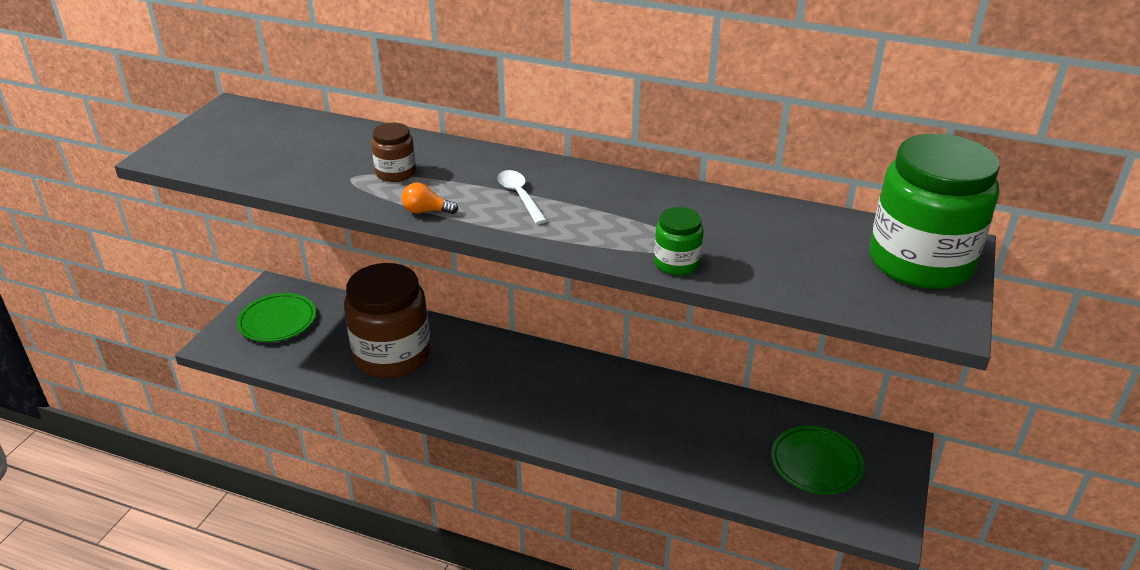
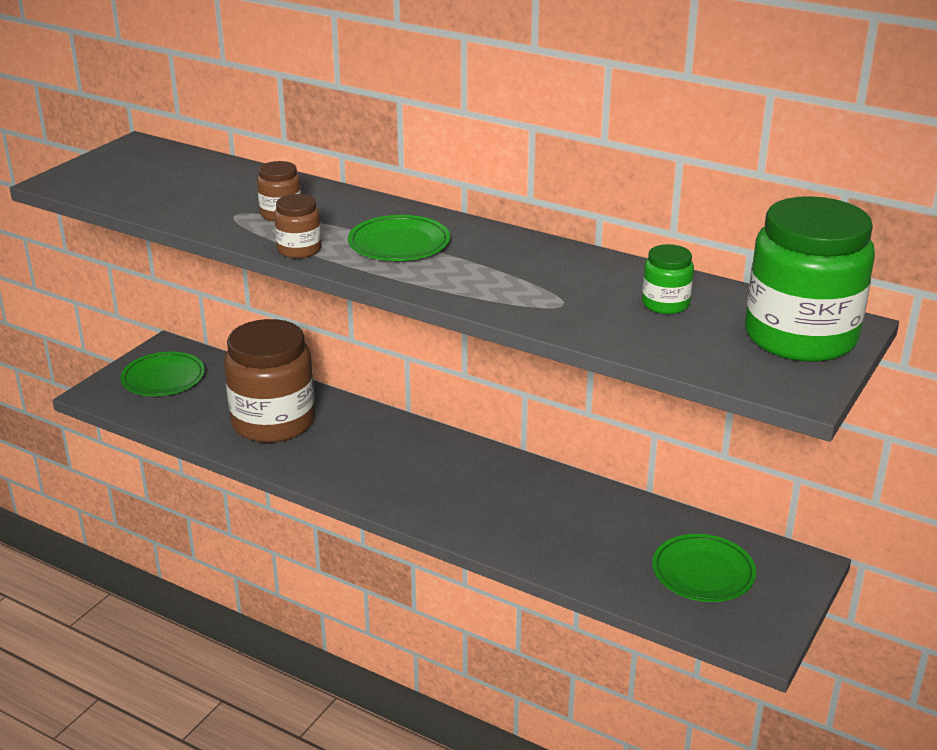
camera: 10 degrees right, 5 degrees down
orange light bulb [402,183,458,214] -> brown jar [274,194,322,258]
white spoon [498,170,547,224] -> green plate [348,215,450,261]
green jar [654,207,704,275] -> green jar moved to [642,244,694,314]

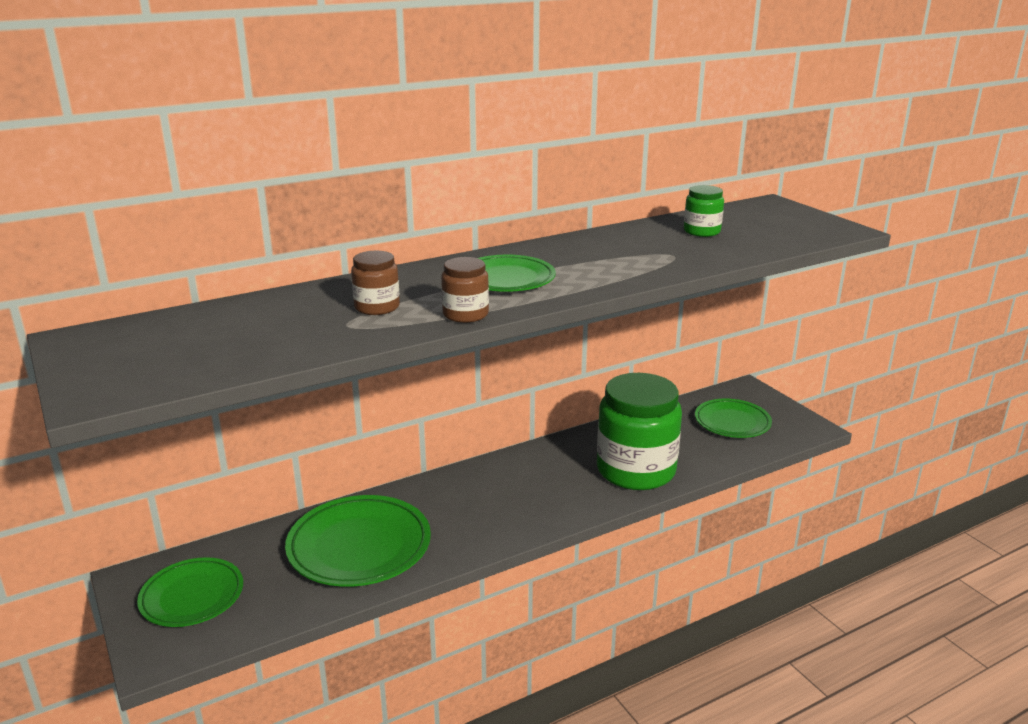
camera: 60 degrees left, 5 degrees down
brown jar [224,319,315,443] -> green plate [285,495,431,587]
green jar [745,196,875,362] -> green jar moved to [597,373,682,490]

